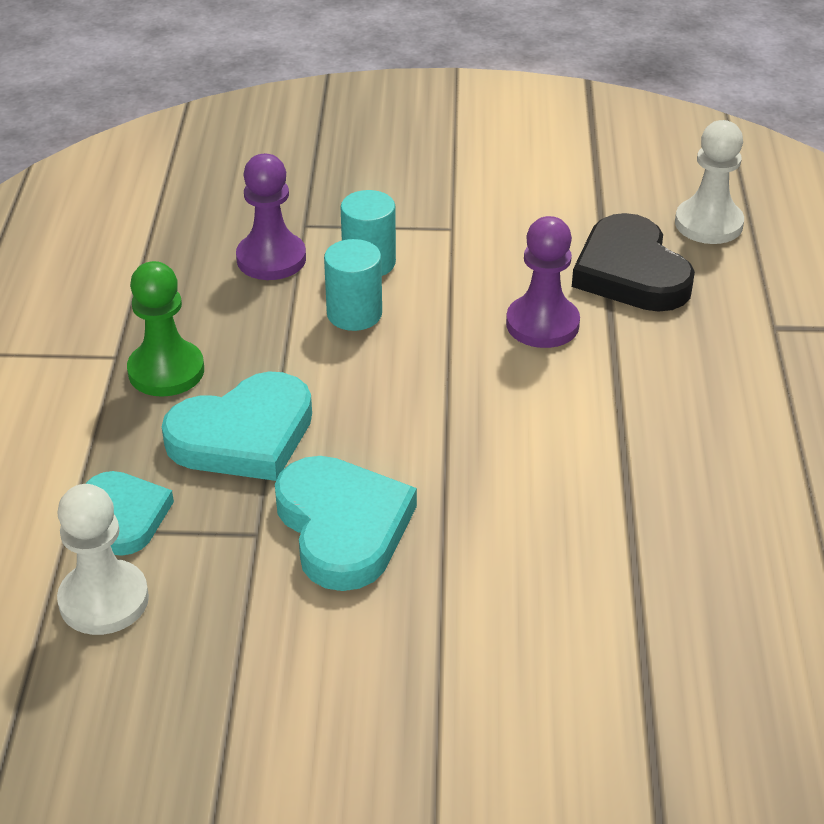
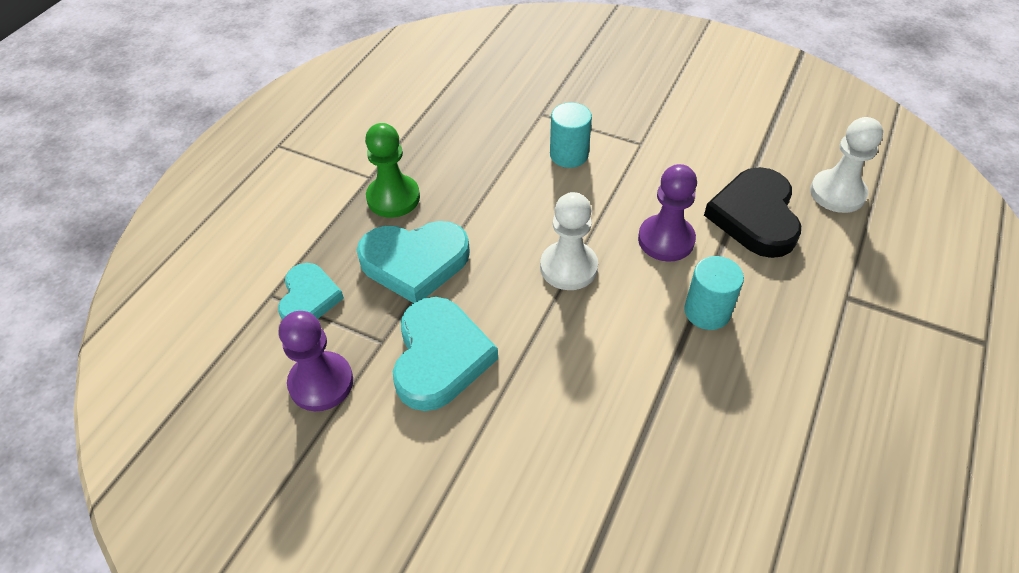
camera: 25 degrees right, 10 degrees up
white pawn [57,484,149,635] -> white pawn moved to [540,192,598,290]
purple pawn [236,154,306,280] -> purple pawn moved to [279,311,353,411]
turquoise cylinder [324,239,382,331] -> turquoise cylinder moved to [684,256,744,330]

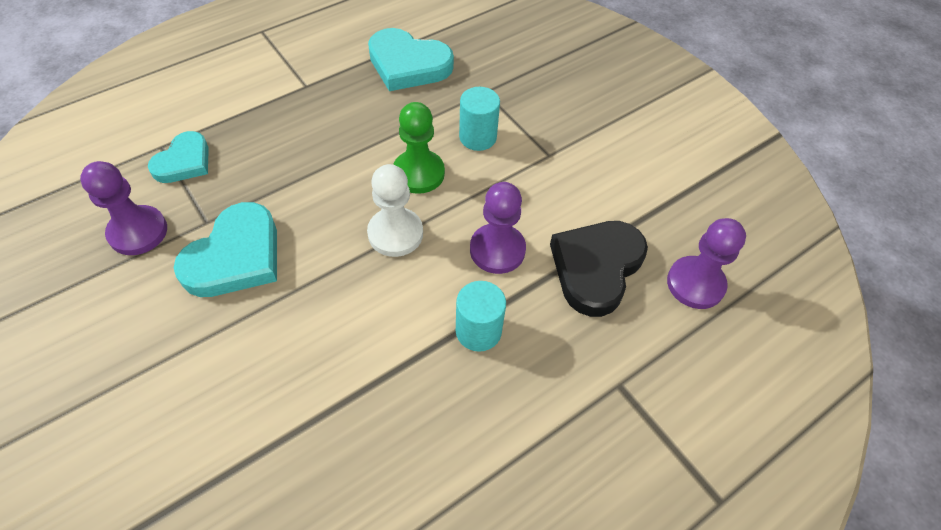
camera: 25 degrees right, 5 degrees up
turquoise heart [357,221,470,303] -> turquoise heart moved to [368,28,454,91]
green pawn [365,123,420,218] -> green pawn moved to [393,102,445,194]
white pawn [810,117,883,213] -> purple pawn [667,218,746,309]

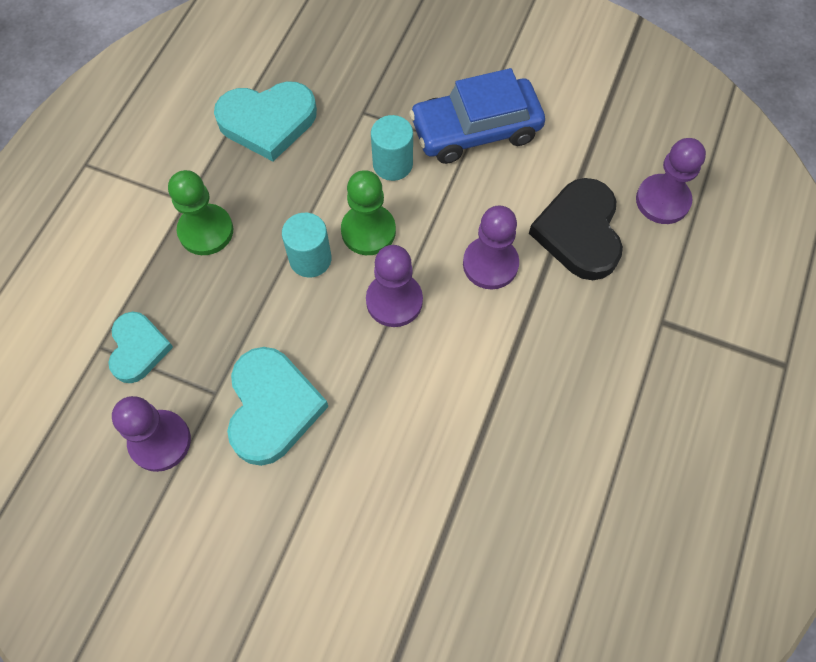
camera: 30 degrees left, 10 degrees up
white pawn [367,164,423,257] -> purple pawn [366,245,423,327]
turquoise cylinder [456,281,506,352] -> turquoise cylinder moved to [282,213,332,278]
none -> green pawn [168,170,233,255]
none -> blue car [409,68,545,164]

